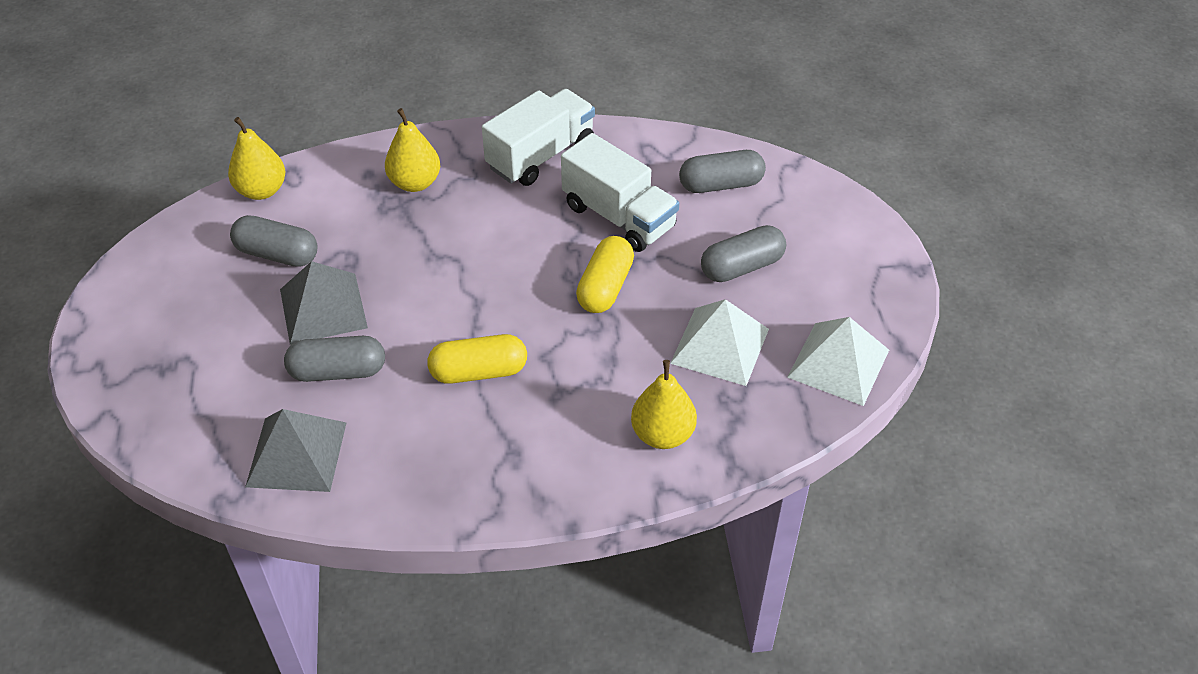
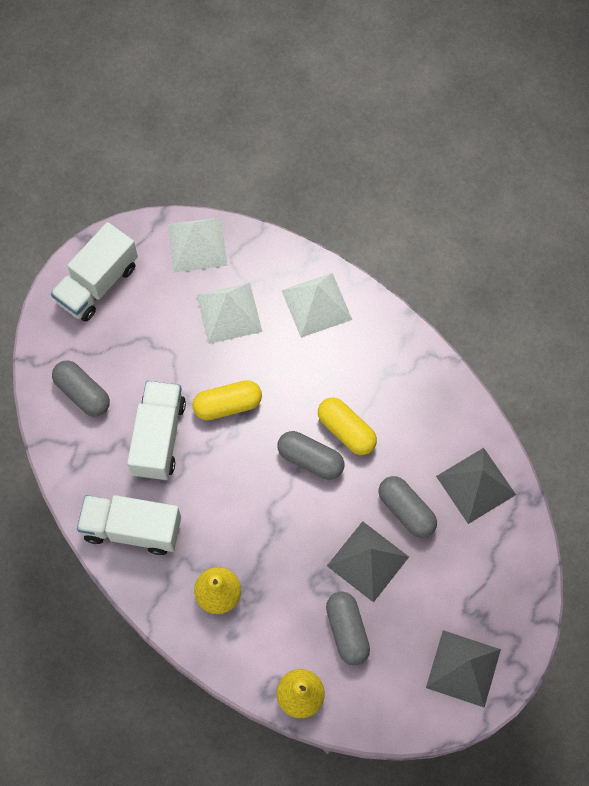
camera: 125 degrees left, 20 degrees up
yellow pear [631,360,697,449] -> white pyramid [281,273,352,338]
grey capsule [701,225,786,282] -> grey capsule moved to [277,431,344,480]
none -> white truck [51,222,138,322]
none -> grey pyramid [426,630,501,708]

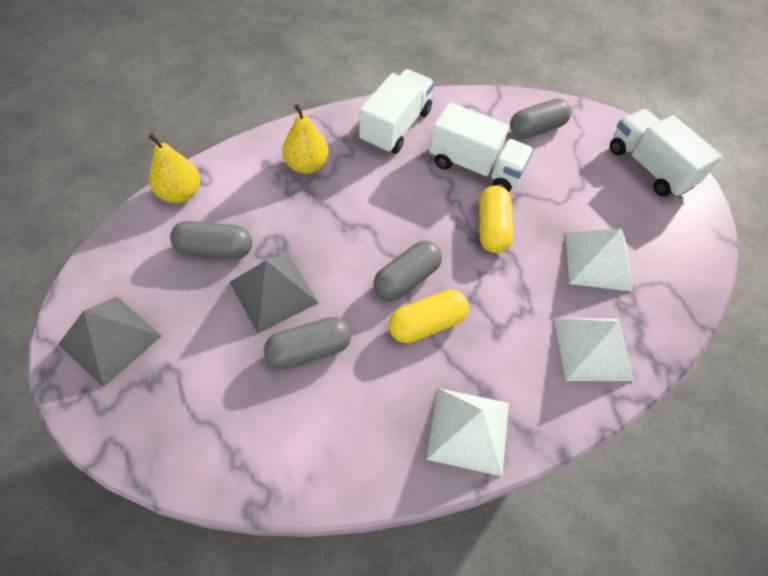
camera: 105 degrees right, 10 degrees down
white pyramid [167,217,228,273] -> white pyramid moved to [426,388,509,476]
grey pyramid [436,448,516,524] -> none

